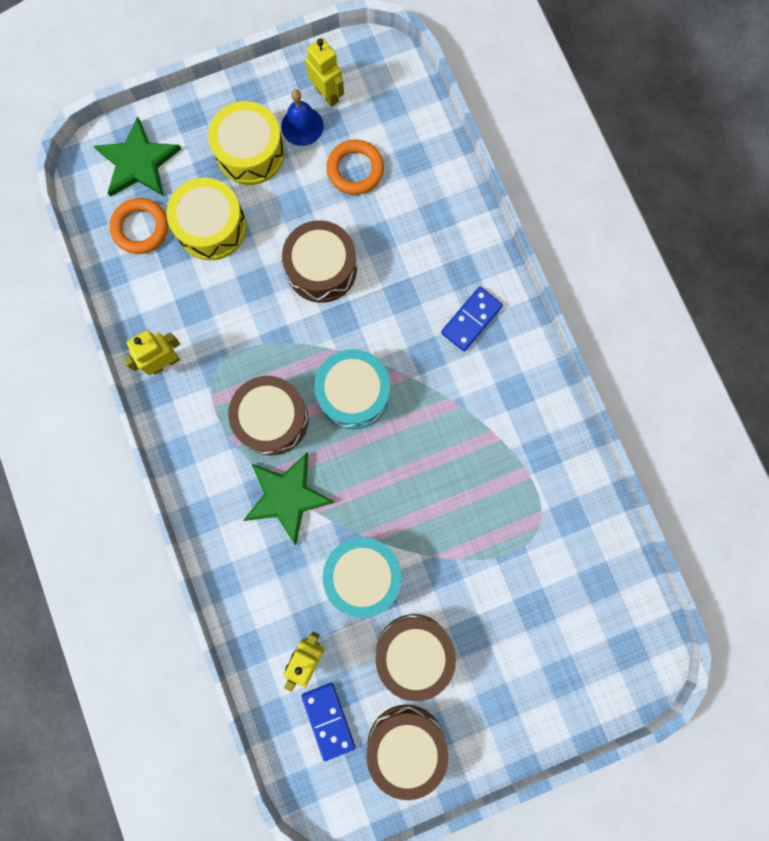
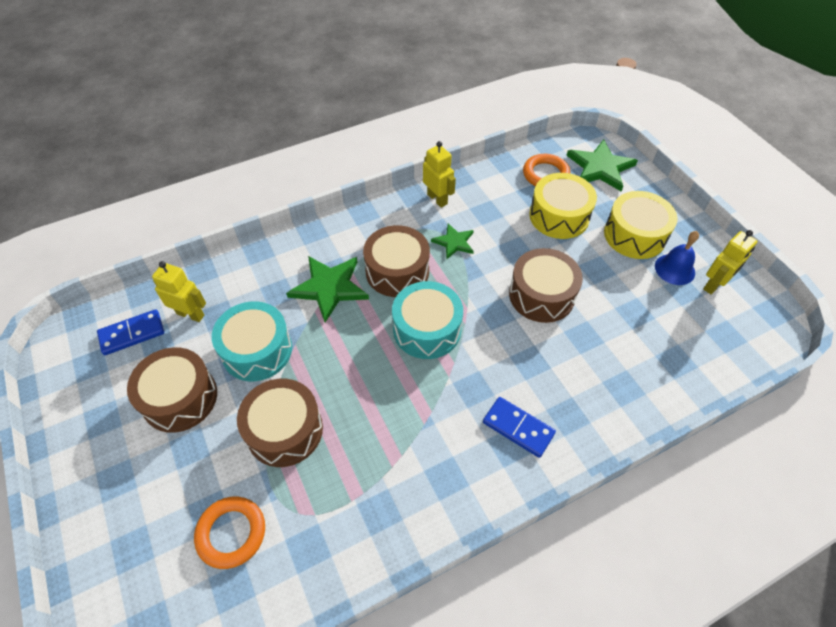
camera: 85 degrees right, 25 degrees down
orange ring [326,140,384,195] -> orange ring moved to [194,497,265,569]
brown drum [366,705,449,800] -> brown drum moved to [237,379,323,467]
none -> green star [431,223,474,259]

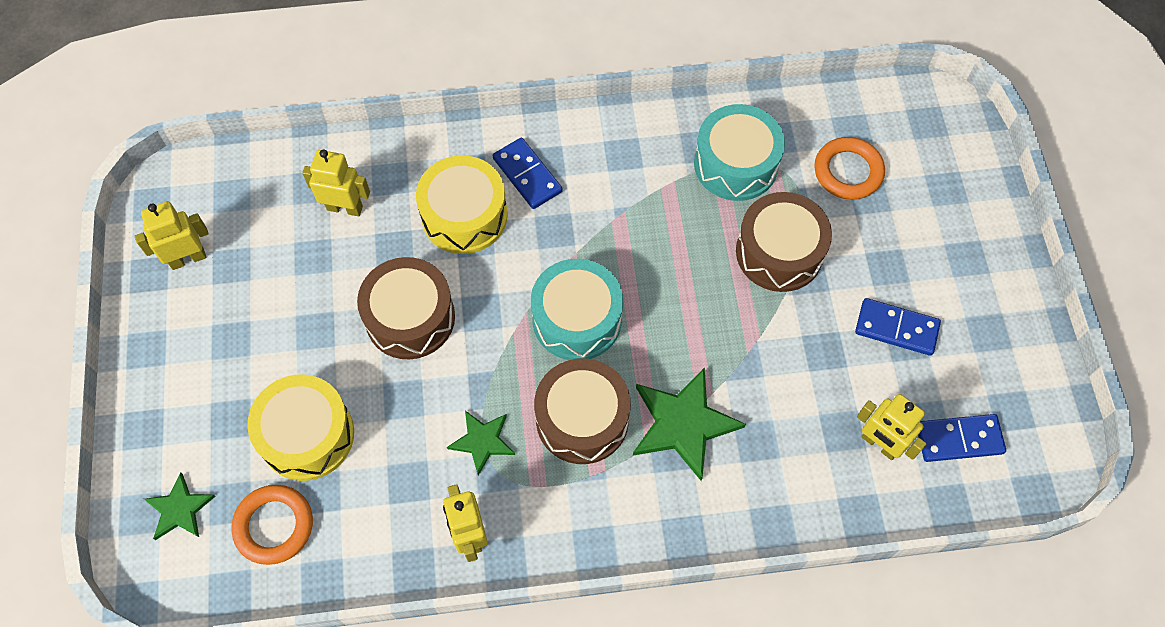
camera: 160 degrees left, 10 degrees up
brown drum [127,347,217,433] -> blue domino [855,298,941,356]
turquoise drum [212,301,292,381] -> turquoise drum moved to [694,104,785,201]
green star [566,139,638,192] -> green star [144,472,216,540], size x0.58
yellow drum [604,191,677,259] -> yellow drum moved to [416,155,508,254]
blue bell [655,231,699,285] -> none
none -> yellow robot [302,149,370,216]

